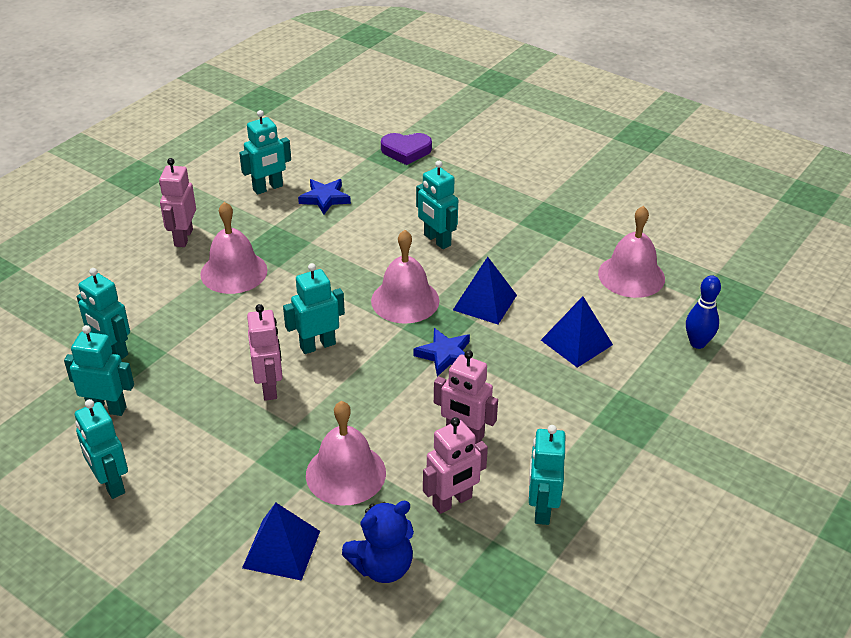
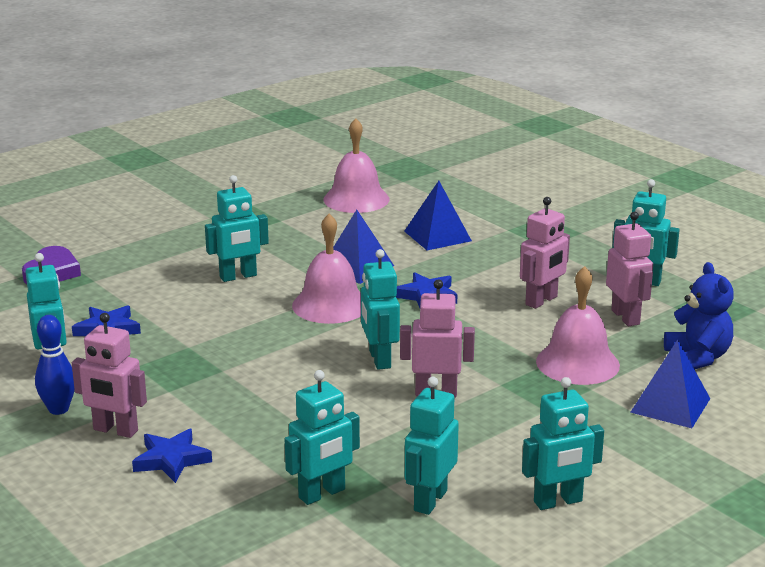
camera: 75 degrees left, 15 degrees down
pink bell [200,202,268,294] -> none
blue bowling pin [686,275,721,349] -> blue bowling pin moved to [35,315,75,415]
none -> blue star [132,428,212,483]

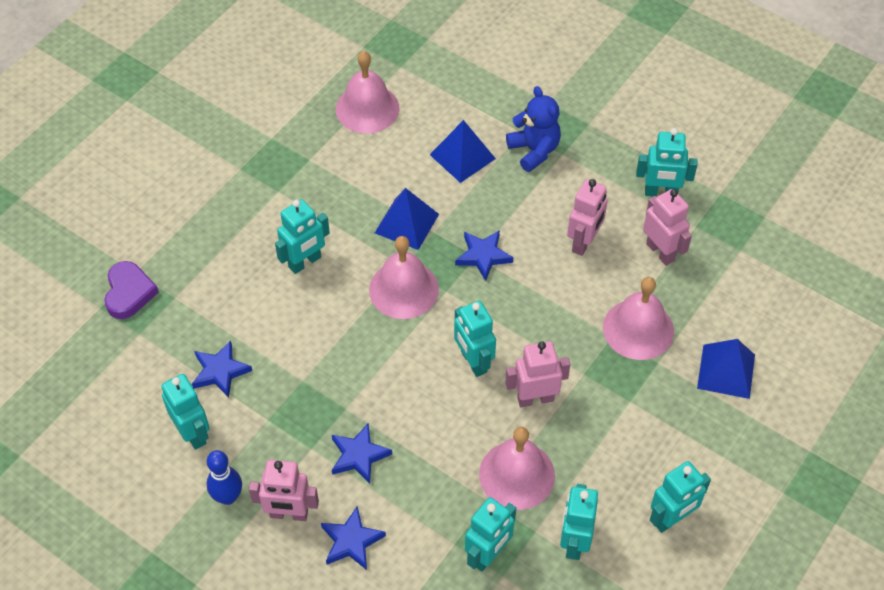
camera: 15 degrees left, 30 degrees up
blue teddy bear [664,262,734,370] -> blue teddy bear moved to [506,86,561,172]
none -> blue star [332,423,392,484]
none -> pink bell [479,427,555,510]

